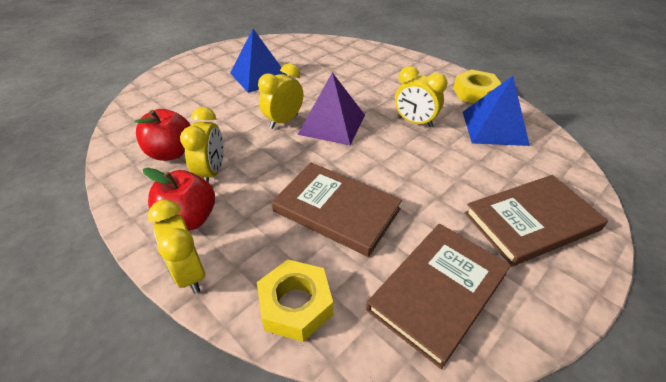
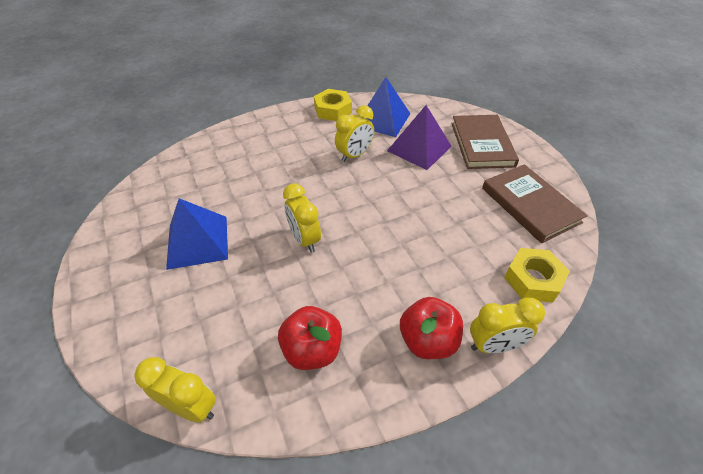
camera: 70 degrees left, 5 degrees up
yellow clock [180,107,224,183] -> yellow clock moved to [135,357,216,423]
brown book [272,163,402,257] -> none
purple pyramid [297,72,365,145] -> purple pyramid moved to [387,105,451,170]

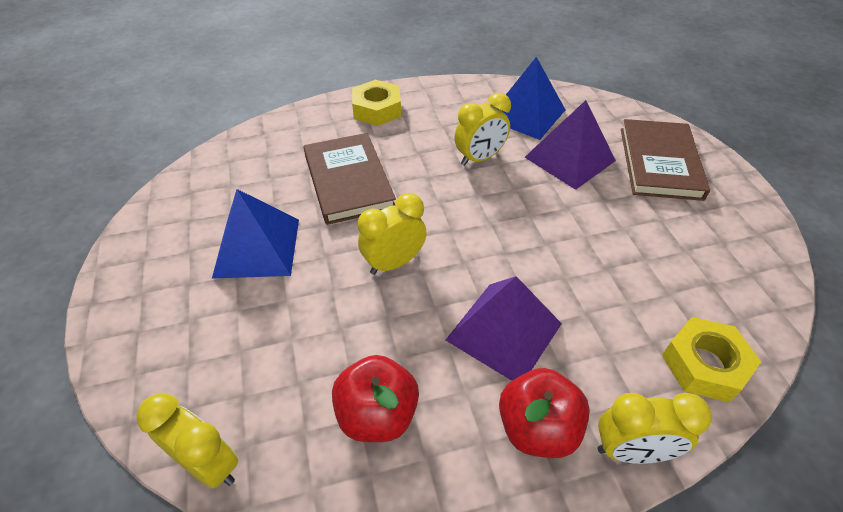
camera: 10 degrees right, 0 degrees up
yellow clock [283,183,321,253] -> yellow clock turned 75 degrees clockwise [358,193,426,275]
yellow nut [314,89,352,121] -> yellow nut moved to [352,80,401,126]
brown book [482,164,588,243] -> brown book moved to [304,133,396,225]
none -> purple pyramid [446,276,562,381]

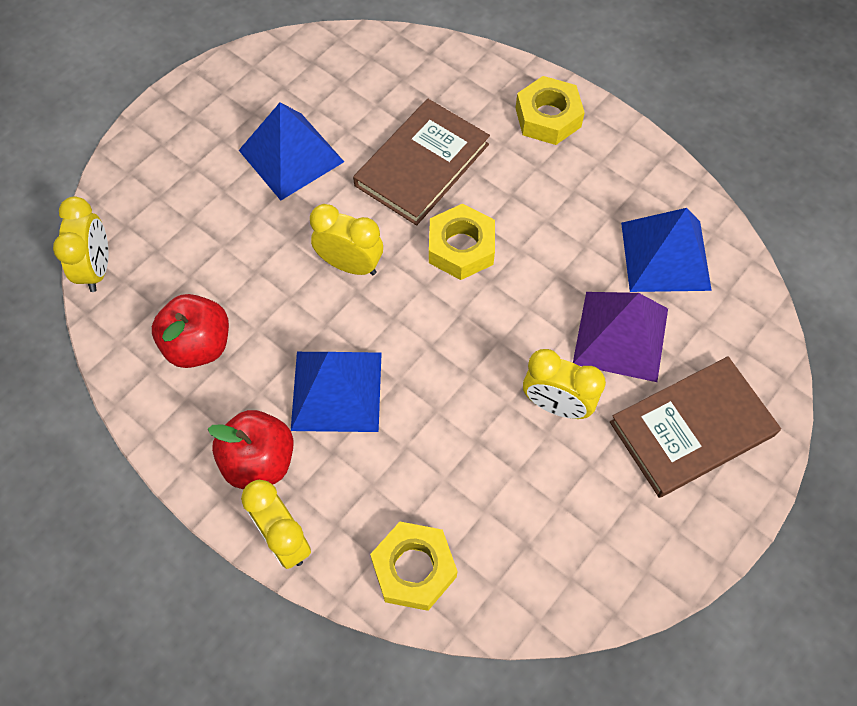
camera: 55 degrees right, 15 degrees up
purple pyramid [446,276,562,381] -> blue pyramid [291,352,382,432]
yellow clock [454,93,511,166] -> yellow clock moved to [523,349,606,419]
none -> yellow nut [429,204,495,280]

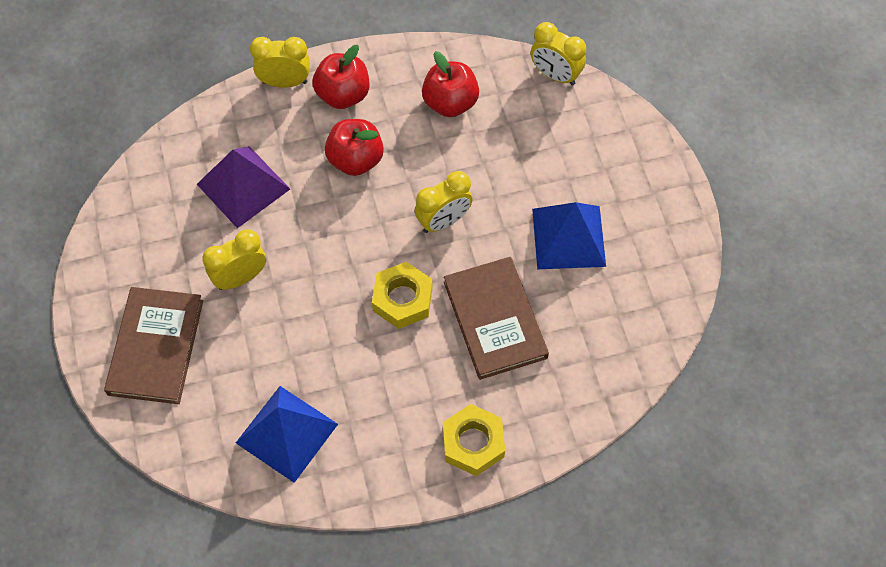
camera: 125 degrees right, 0 degrees up
blue pyramid [291,352,382,432] -> red apple [325,119,384,176]
yellow nut [370,522,457,611] -> none
purple pyramid [573,292,668,382] -> purple pyramid moved to [197,146,290,228]

